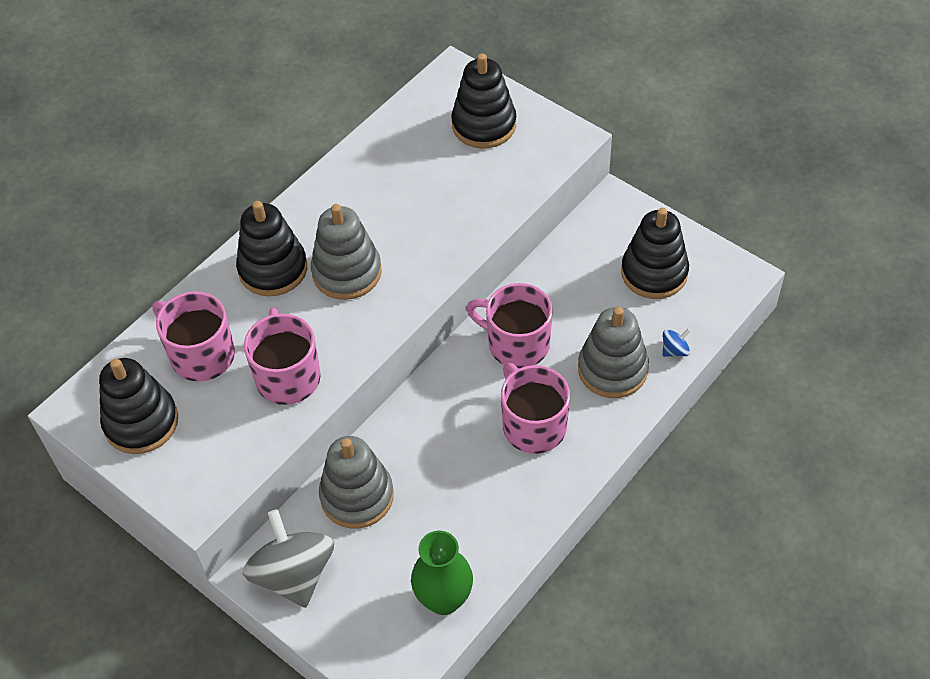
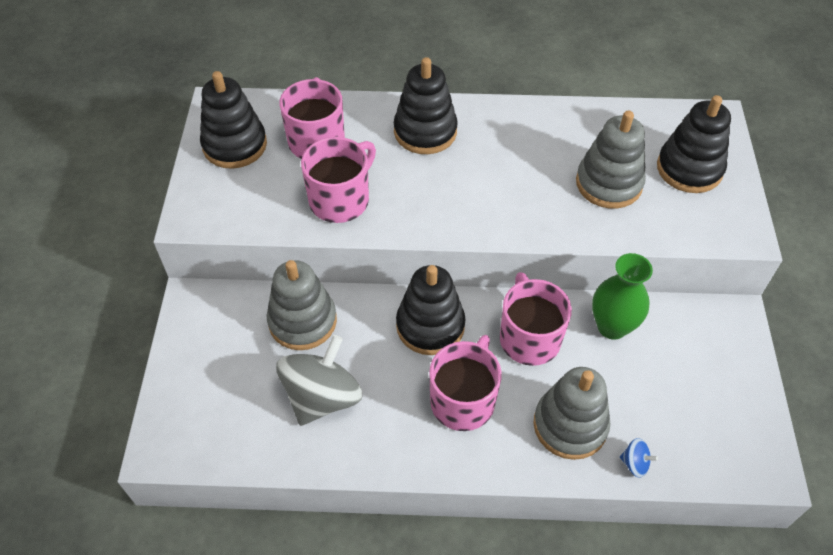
camera: 50 degrees right, 0 degrees up
grey spinning top [243,509,334,608] -> grey spinning top moved to [276,335,362,426]
grey stacking toy [311,204,382,300] -> grey stacking toy moved to [576,110,646,209]
green vase [411,531,473,615] -> green vase moved to [592,253,653,340]
black stacking toy [621,208,689,299] -> black stacking toy moved to [396,265,466,355]

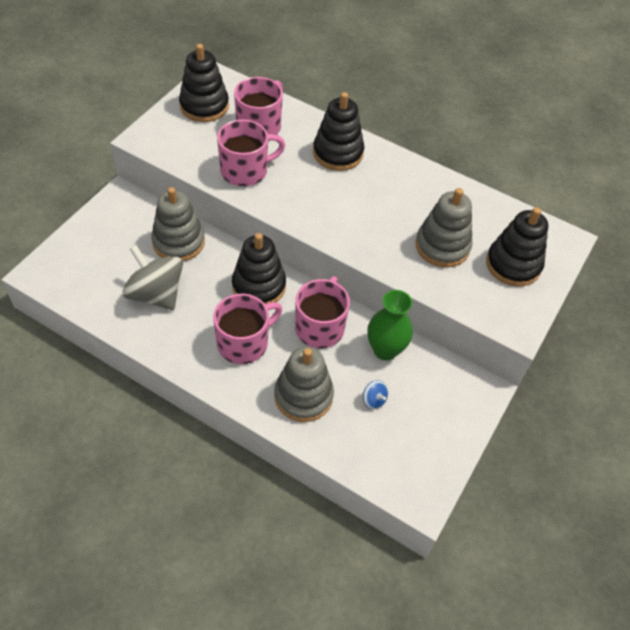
camera: 25 degrees right, 0 degrees up
grey spinning top [276,335,362,426] -> grey spinning top turned 105 degrees counterclockwise [122,245,183,310]
blue spinning top [620,438,658,478] -> blue spinning top moved to [363,380,388,409]

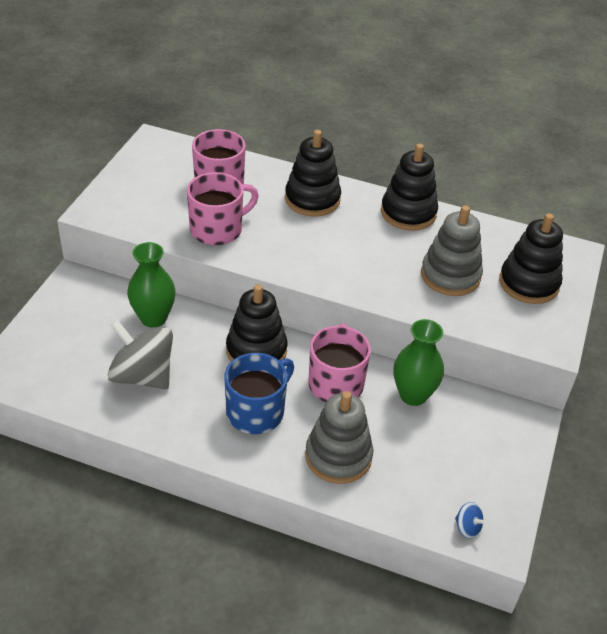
camera: 10 degrees left, 10 degrees down
grey stacking toy [151,187,205,261] -> green vase [127,242,176,328]
black stacking toy [179,44,229,122] -> black stacking toy moved to [381,144,438,231]
pink mug [213,294,282,364] -> blue mug [225,353,294,434]
blue spinning top [363,380,388,409] -> blue spinning top moved to [455,502,486,539]

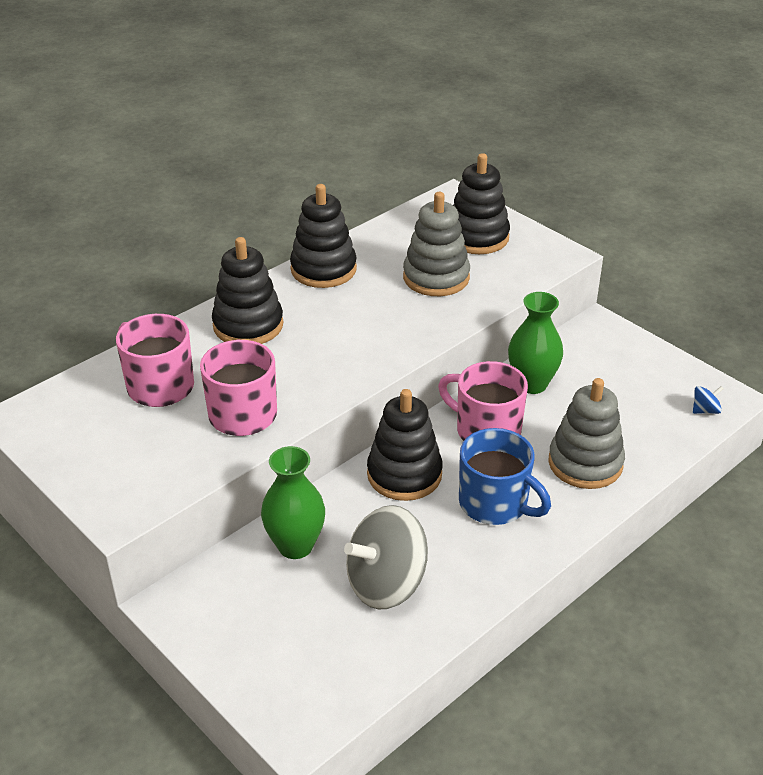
camera: 60 degrees left, 5 degrees down
blue mug [225,353,294,434] -> blue mug turned 150 degrees clockwise [459,428,551,525]

